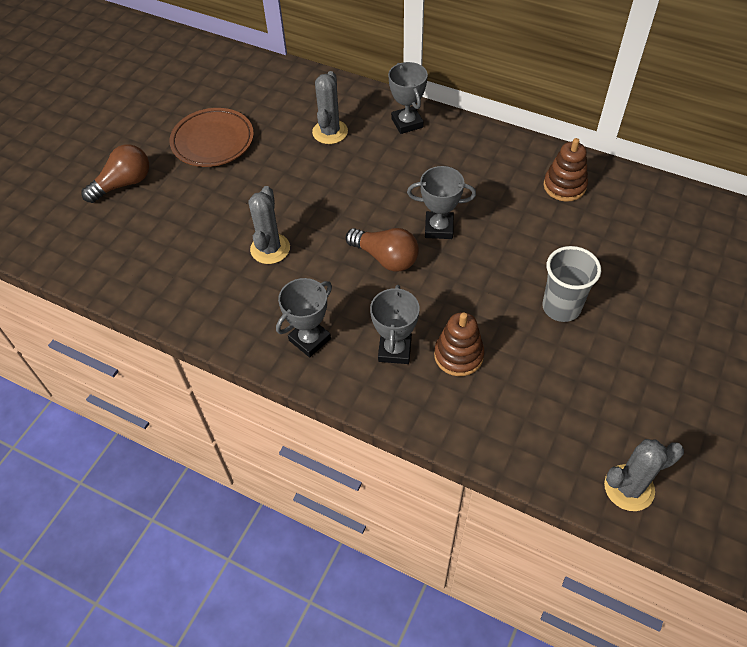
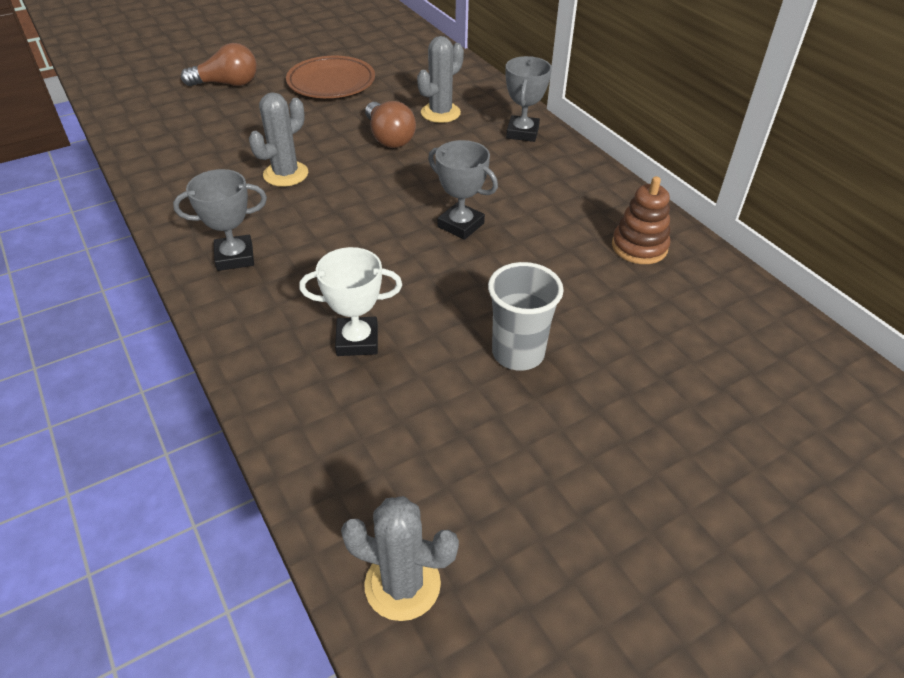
camera: 30 degrees right, 10 degrees down
brown light bulb [346,228,419,272] -> brown light bulb moved to [365,101,416,148]
grey trophy [370,285,420,364] -> none
brown stacking toy [434,312,484,376] -> white trophy [299,247,402,356]

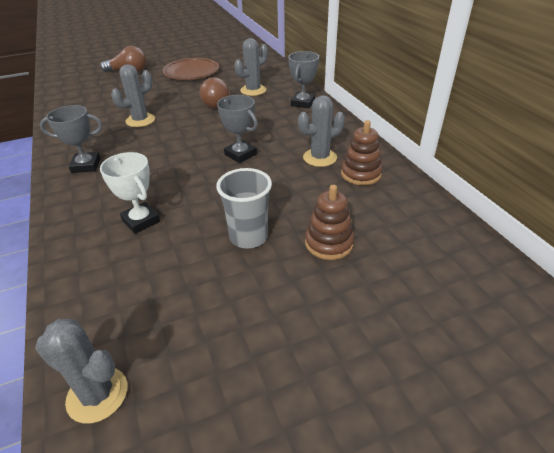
camera: 10 degrees right, 5 degrees down
white trophy [299,247,402,356] -> white trophy turned 45 degrees clockwise [100,152,160,234]
none -> grey cactus [298,95,345,167]
none -> brown stacking toy [305,185,354,260]

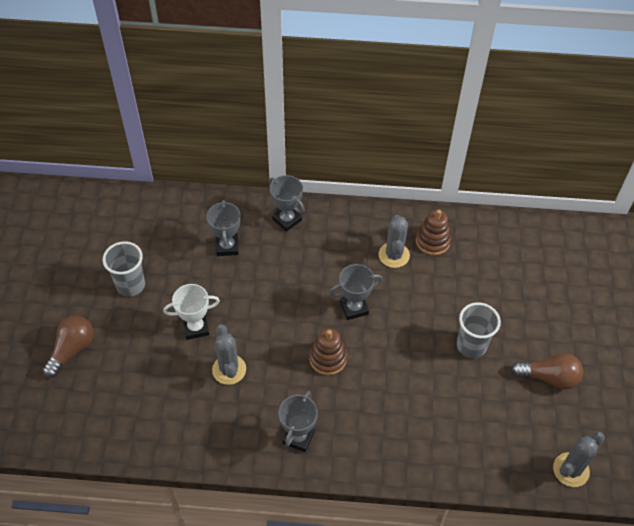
camera: 65 degrees left, 15 degrees up
white trophy [100,152,160,234] -> white trophy moved to [163,284,220,340]
brown plate [163,58,219,80] -> grey cup [103,241,145,297]
brown light bulb [199,77,230,108] -> brown light bulb moved to [511,353,583,389]
grey cactus [234,38,268,96] -> grey trophy [206,200,241,256]
brown stacking toy [305,185,354,260] -> brown stacking toy moved to [309,328,347,375]

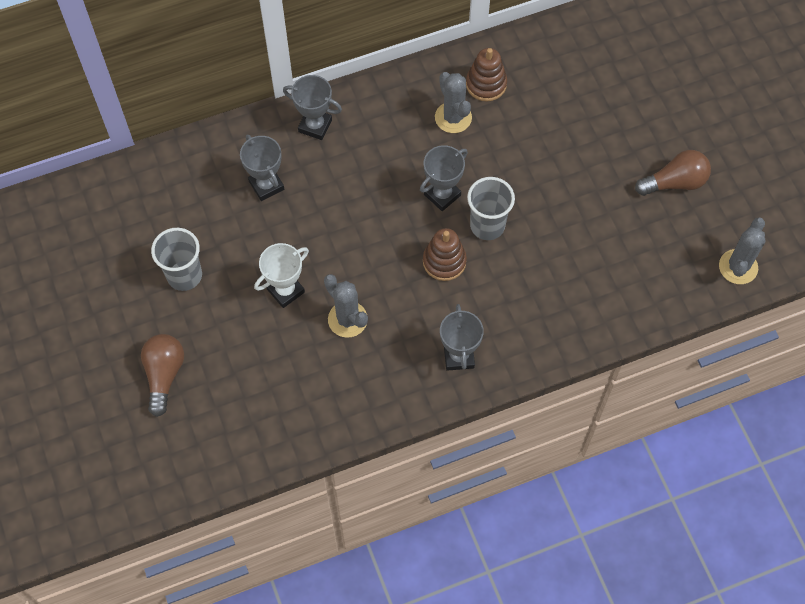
camera: 25 degrees left, 10 degrees up
grey cup [457,302,501,358] -> grey cup moved to [467,177,515,240]

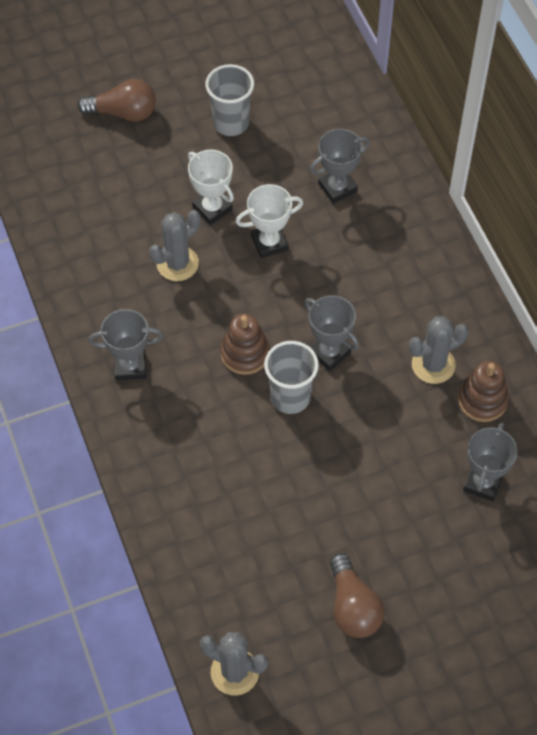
camera: 90 degrees right, 5 degrees down
grey trophy [283,75,342,140] -> grey trophy moved to [463,423,518,501]
none -> white trophy [236,184,303,258]

